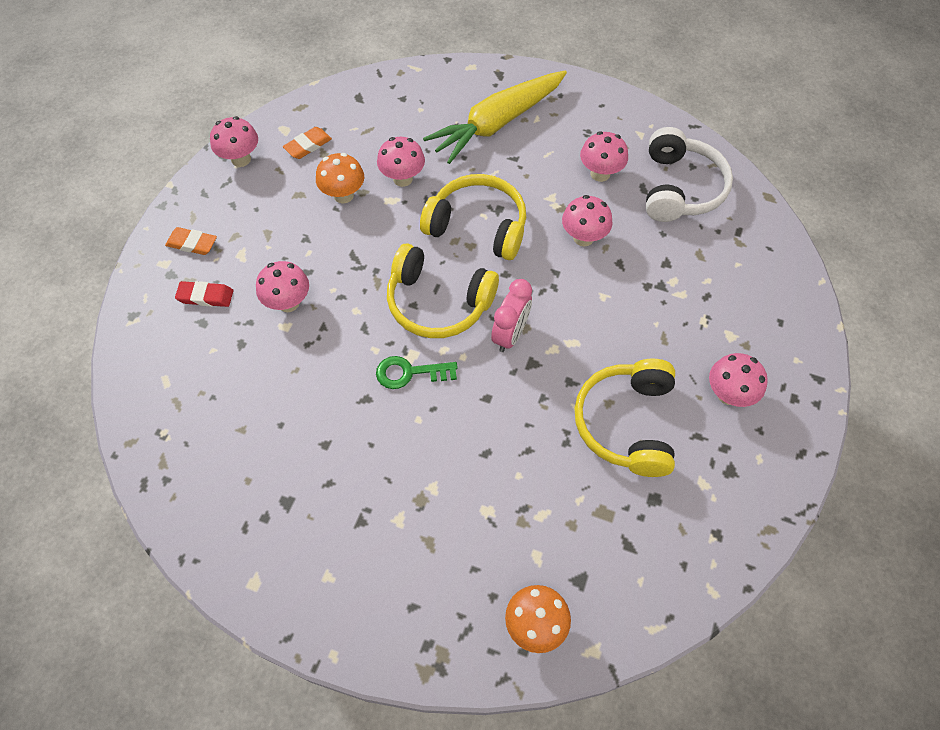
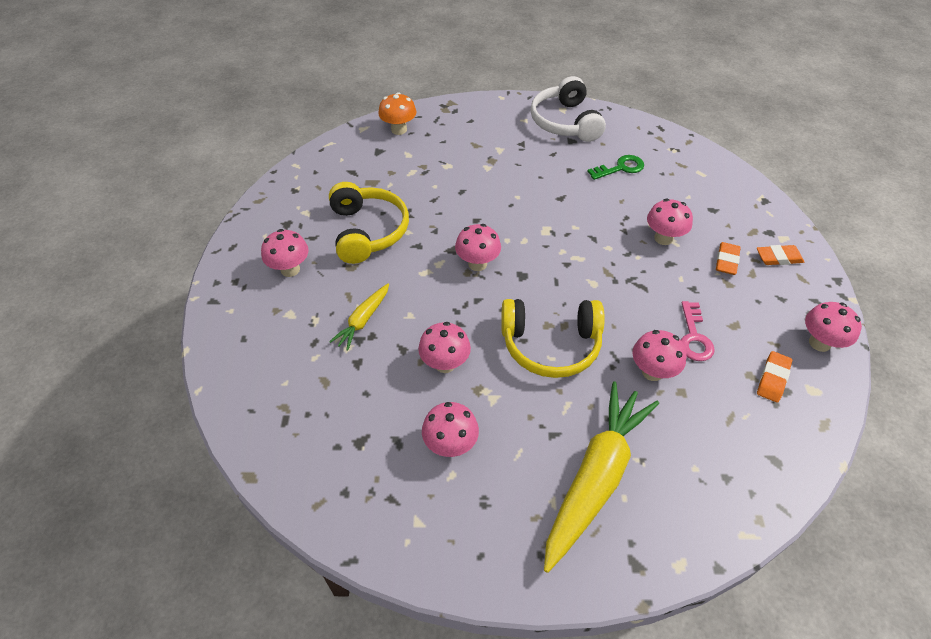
camera: 160 degrees right, 10 degrees down
red eraser [175,281,233,307] -> none
orange mushroom [316,153,364,203] -> pink key [681,301,715,361]
green key [376,356,458,389] -> green key moved to [587,155,644,180]
yellow headphones [387,244,499,338] -> none
pink clock [491,279,532,352] -> pink mushroom [455,224,501,271]
white headphones [646,127,733,222] -> white headphones moved to [530,76,606,142]
none -> yellow carrot [329,283,389,351]
none -> orange eraser [716,242,741,275]

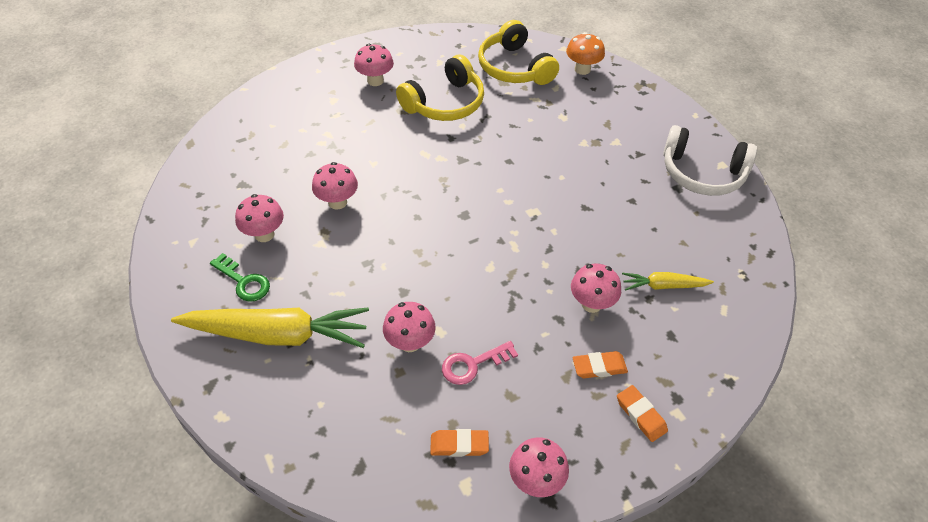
camera: 60 degrees right, 0 degrees up
yellow carrot [329,283,389,351] -> yellow carrot moved to [622,272,714,291]
pink mushroom [455,224,501,271] -> none
yellow headphones [501,299,605,378] -> yellow headphones moved to [478,20,559,85]
white headphones [530,76,606,142] -> white headphones turned 120 degrees counterclockwise [663,125,757,196]
green key [587,155,644,180] -> green key moved to [210,253,270,302]

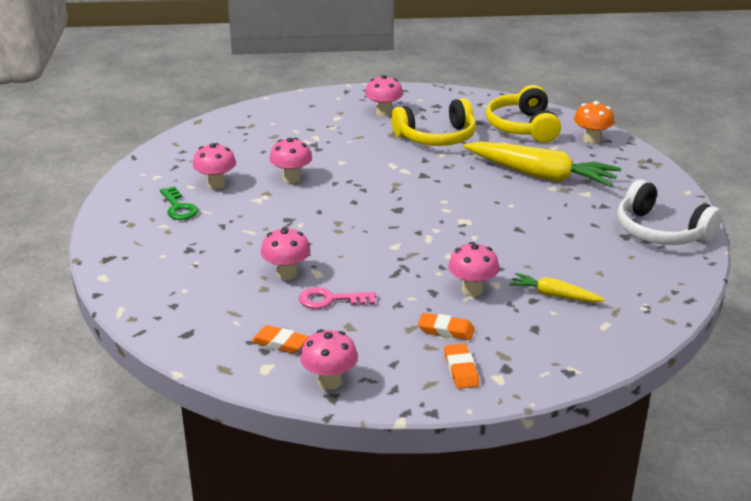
camera: 25 degrees right, 20 degrees down
yellow carrot [171,308,369,348] -> yellow carrot moved to [463,142,621,187]

